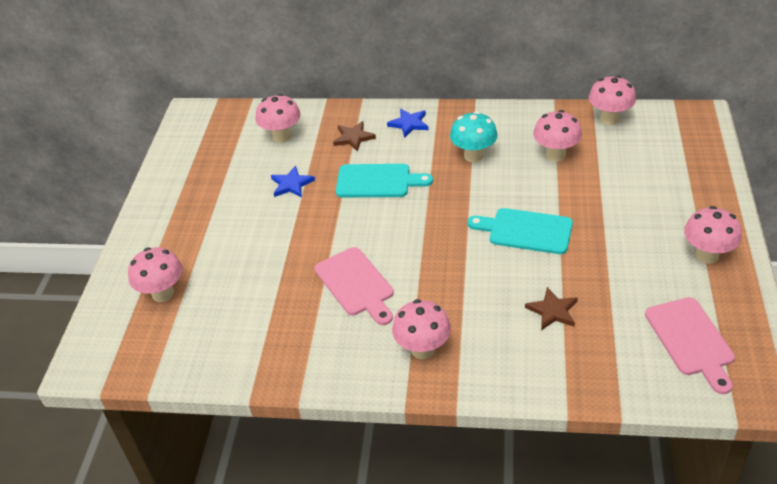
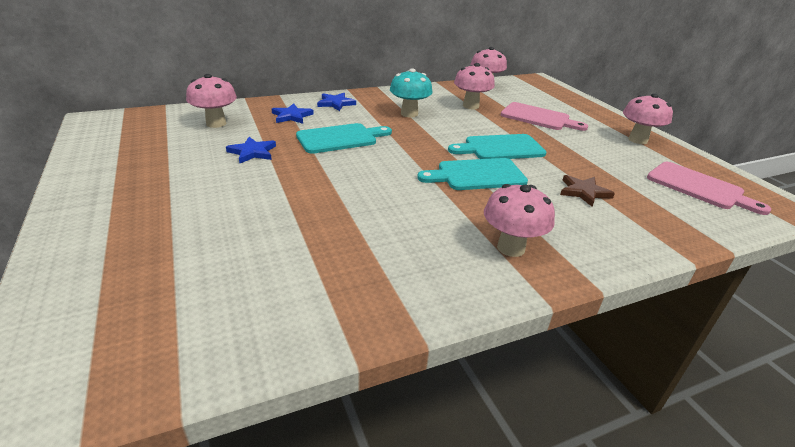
camera: 35 degrees left, 10 degrees down
pink mushroom [128,247,182,302] -> none
pink cutting board [314,247,394,325] -> pink cutting board moved to [501,102,588,131]
brown star [333,121,376,152] -> blue star [272,104,314,124]
none -> turquoise cutting board [417,158,528,190]

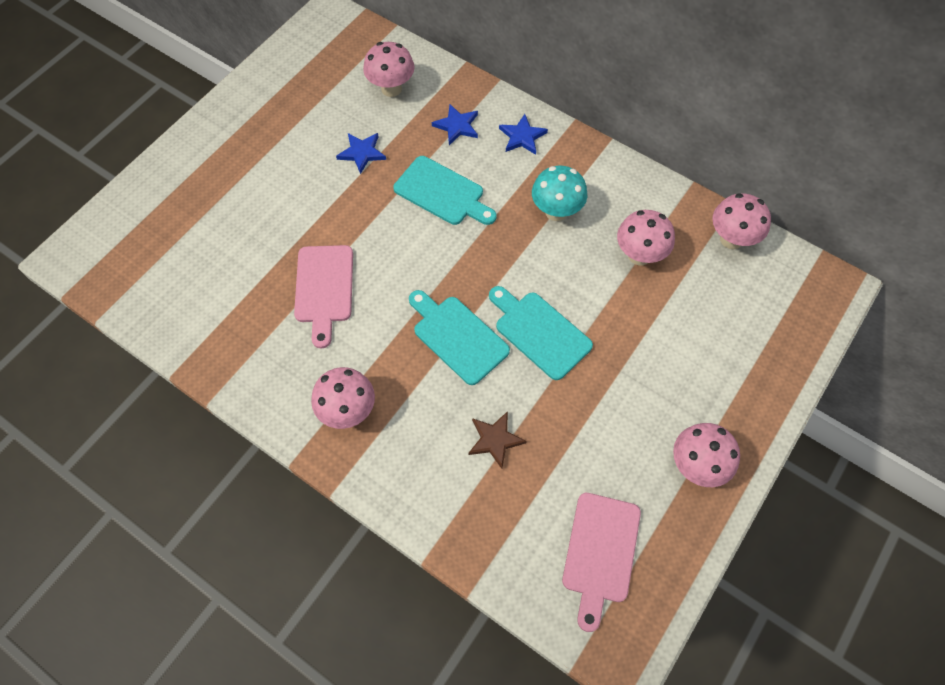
camera: 60 degrees right, 30 degrees up
pink cutting board [501,102,588,131] -> pink cutting board moved to [294,245,353,348]

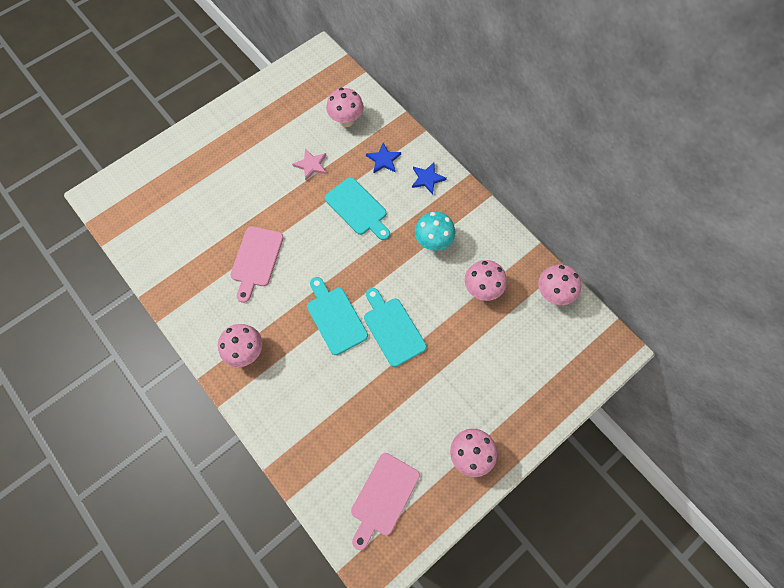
camera: 15 degrees right, 5 degrees up
blue star [336,133,386,174] -> pink star [292,148,327,180]
brown star [468,411,527,469] -> none

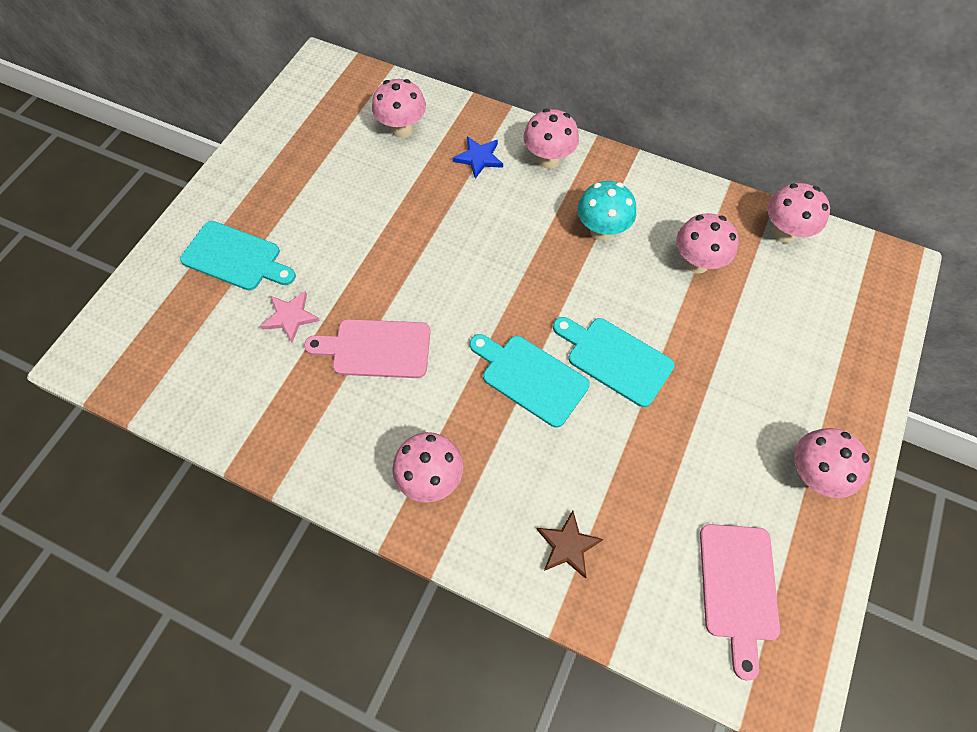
camera: 25 degrees left, 5 degrees down
pink cutting board [230,226,284,303] -> pink cutting board turned 105 degrees clockwise [304,319,430,378]
pink star [292,148,327,180] -> pink star moved to [260,291,320,343]
turquoise cutting board [325,177,390,240] -> turquoise cutting board moved to [180,221,296,290]
blue star [412,162,447,195] -> pink mushroom [523,109,579,169]
none -> brown star [537,510,603,579]

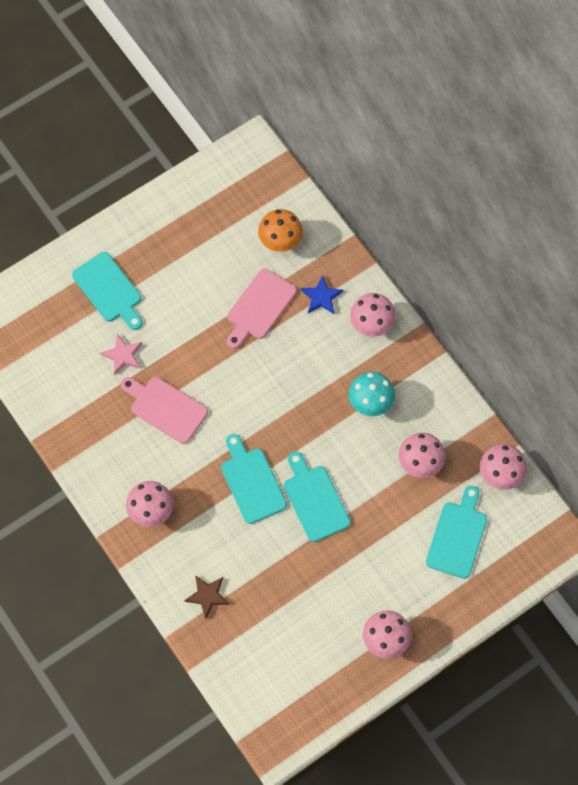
camera: 30 degrees right, 5 degrees up
pink mushroom [372,79,426,138] -> orange mushroom [258,209,303,252]
pink cutting board [700,524,780,680] -> pink cutting board moved to [227,269,297,349]
none -> turquoise cutting board [426,486,487,579]

